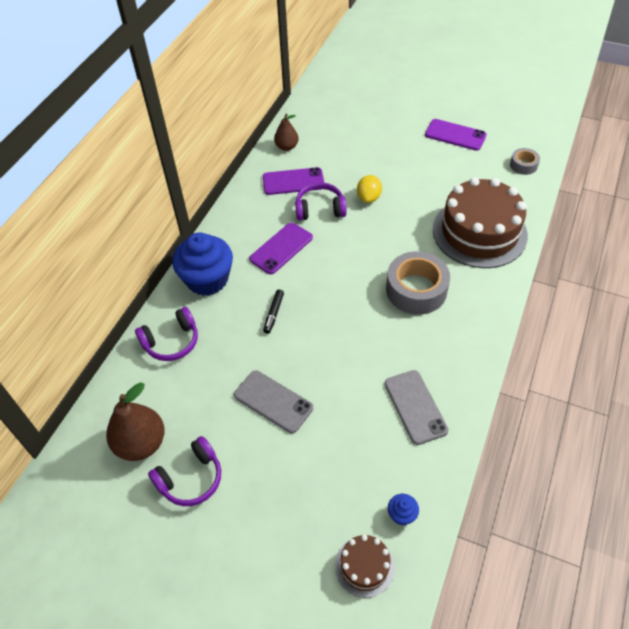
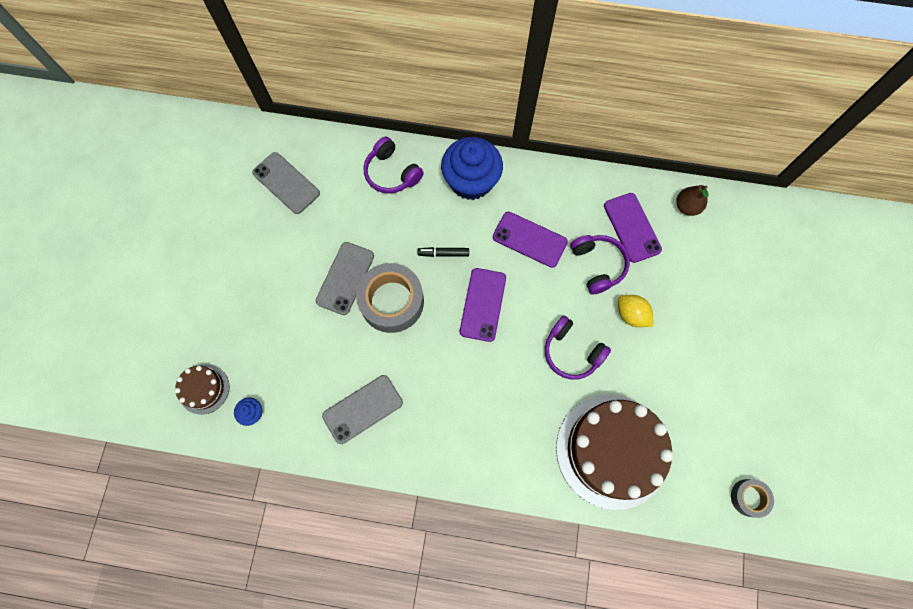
camera: 75 degrees right, 20 degrees up
brown pear [106,382,165,461] -> grey phone [252,152,320,214]
purple headphones [148,436,221,506] -> purple headphones moved to [545,315,611,379]
yellow lemon [357,175,382,203] -> yellow lemon turned 45 degrees clockwise [618,295,653,327]
grey tape [386,251,450,315] -> grey tape moved to [356,263,424,333]
purple phone [425,119,487,151] -> purple phone moved to [460,268,506,342]

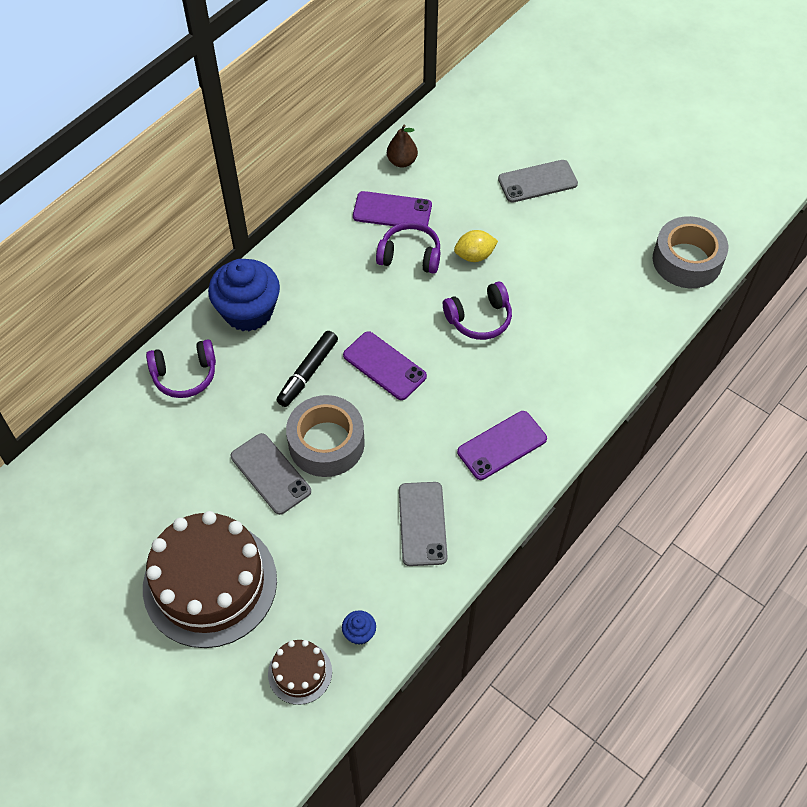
camera: 60 degrees left, 15 degrees down
grey phone [252,152,320,214] -> grey phone moved to [498,160,578,203]
black marker [418,247,469,257] -> black marker [277,331,338,407], size x1.55
purple phone [493,212,568,268] -> purple phone moved to [457,411,547,480]
brown cake [556,394,673,510] -> brown cake moved to [143,511,277,648]
grey tape [731,479,774,518] -> grey tape [653,216,728,288], size x1.94

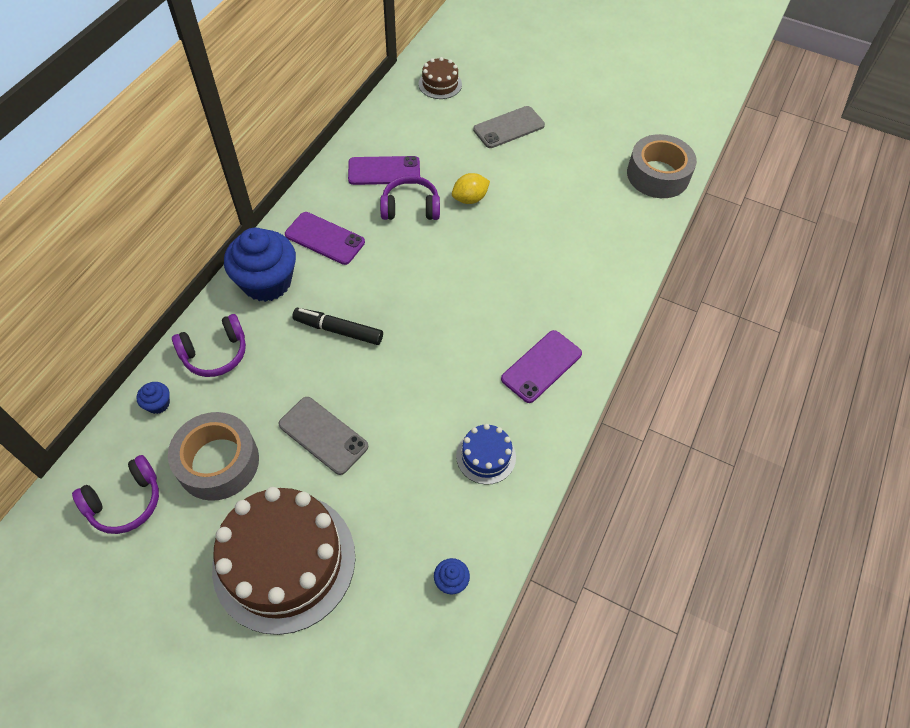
camera: 15 degrees left, 0 degrees up
brown cake [268,640,332,705] -> brown cake moved to [418,57,462,99]
black marker [277,331,338,407] -> black marker turned 90 degrees clockwise [292,308,383,345]
grey tape [286,395,365,477] -> grey tape moved to [168,412,259,501]
purple phone [343,331,427,400] -> purple phone moved to [285,212,365,265]
brown pear [387,125,418,168] -> none
grey phone [399,482,448,566] -> blue cake [456,424,516,485]
purple headphones [443,282,512,340] -> purple headphones moved to [72,455,159,534]
none -> blue cupcake [136,382,170,414]

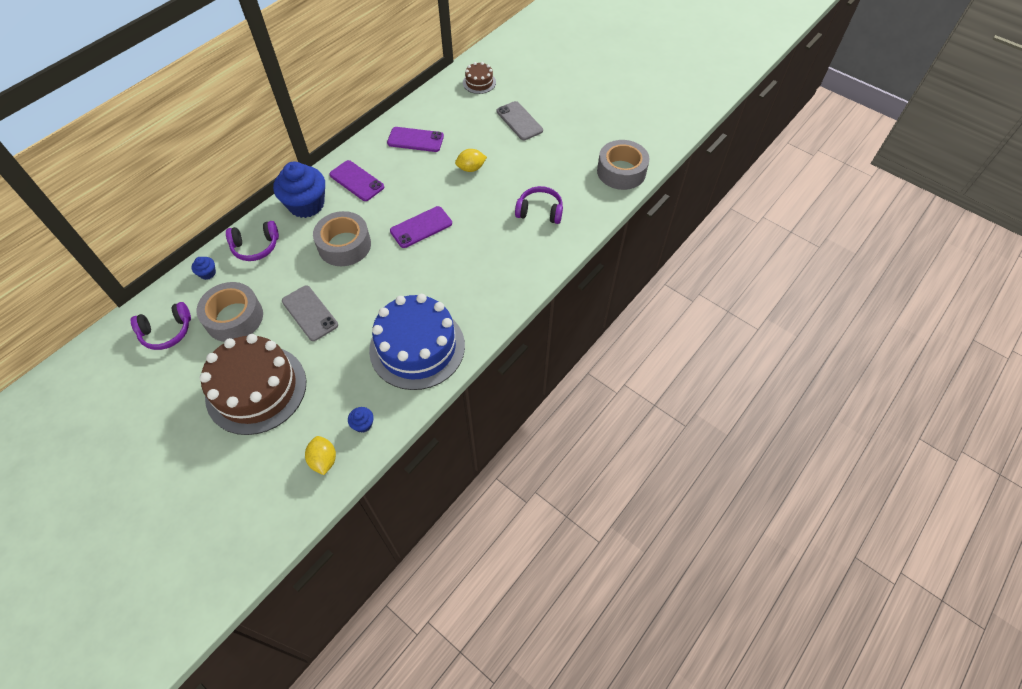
camera: 15 degrees right, 0 degrees up
black marker [292,308,383,345] -> grey tape [313,211,371,266]
purple headphones [380,175,440,220] -> purple headphones moved to [515,186,563,224]
blue cake [456,424,516,485] -> blue cake [369,294,465,390], size x2.17
grey phone [473,106,545,148] -> grey phone turned 75 degrees clockwise [497,101,543,140]
purple phone [501,330,582,403] -> purple phone moved to [390,206,452,248]
none -> yellow lemon [305,436,336,475]

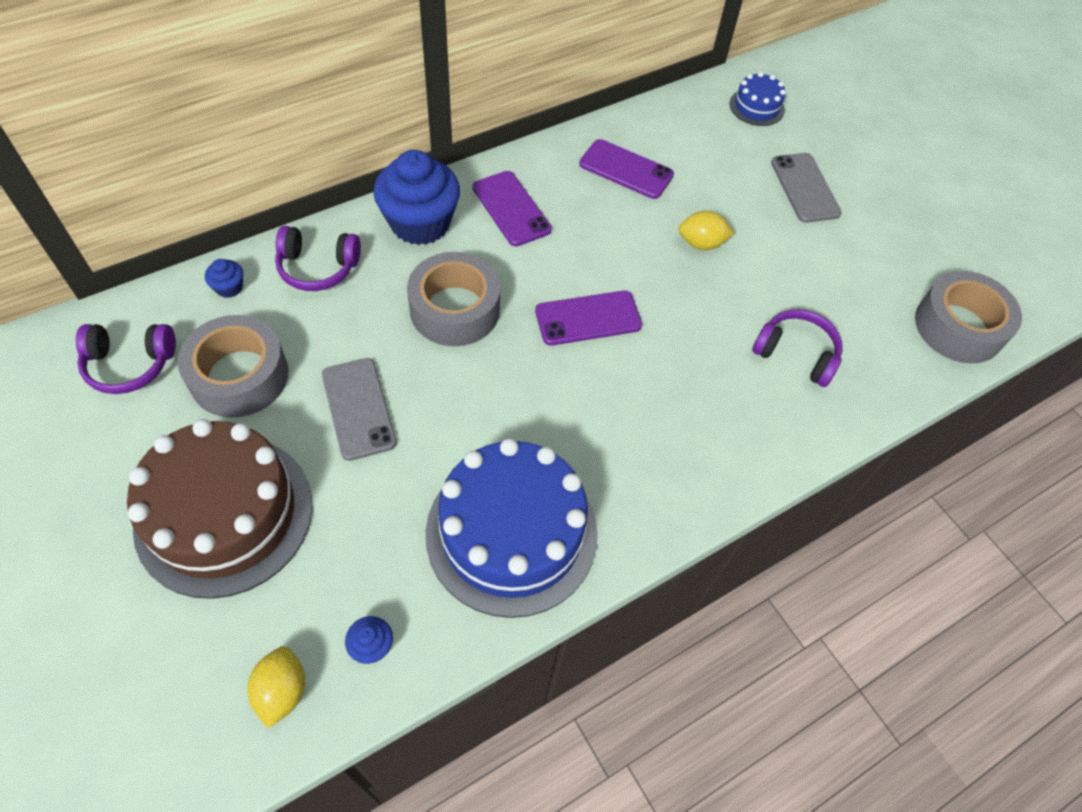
camera: 15 degrees right, 0 degrees up
brown cake [463,62,496,94] -> blue cake [729,72,786,126]

